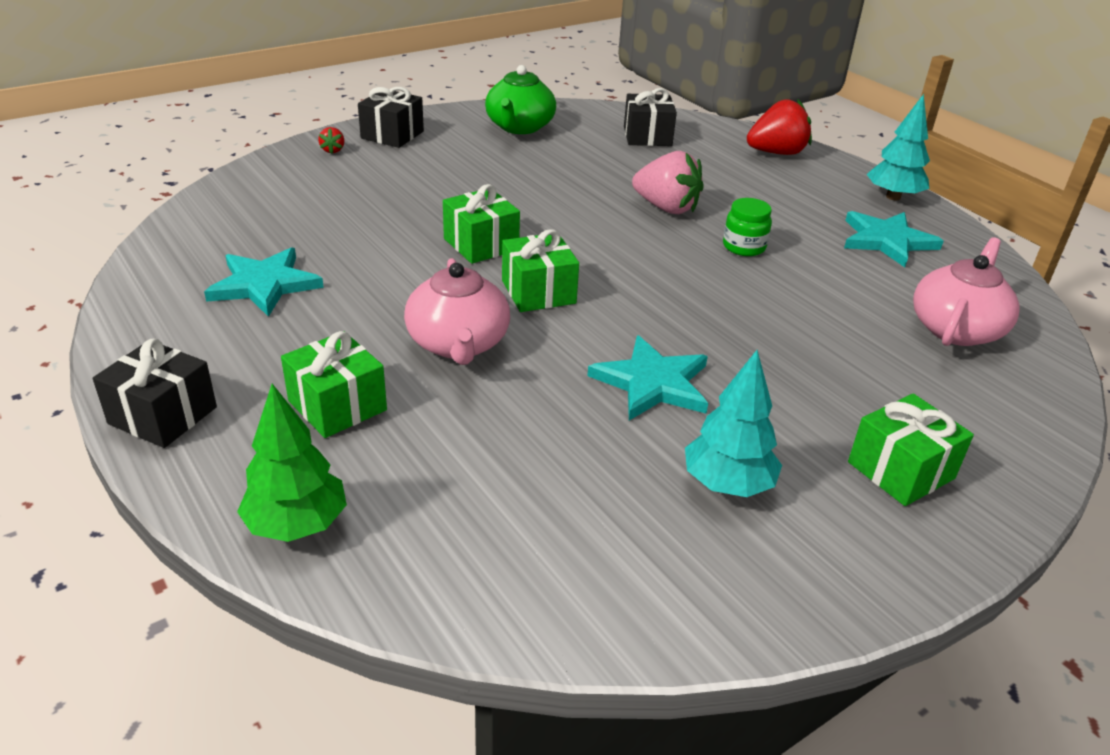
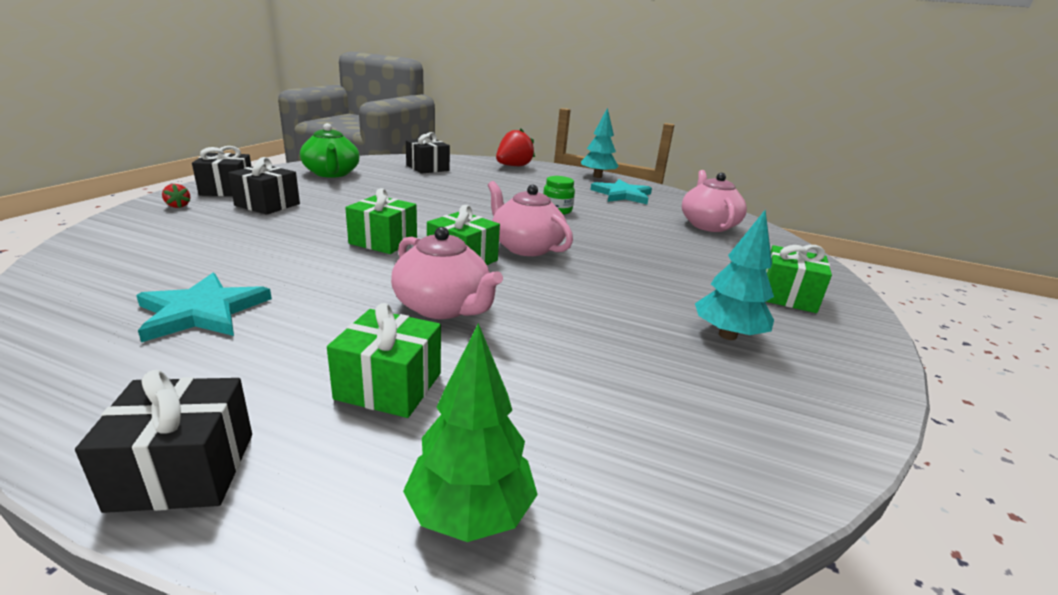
camera: 35 degrees left, 10 degrees down
turquoise star [587,335,708,421] -> none
pink strawberry [632,151,703,214] -> none
none -> black gift [228,157,300,215]
none -> pink teapot [488,181,573,256]

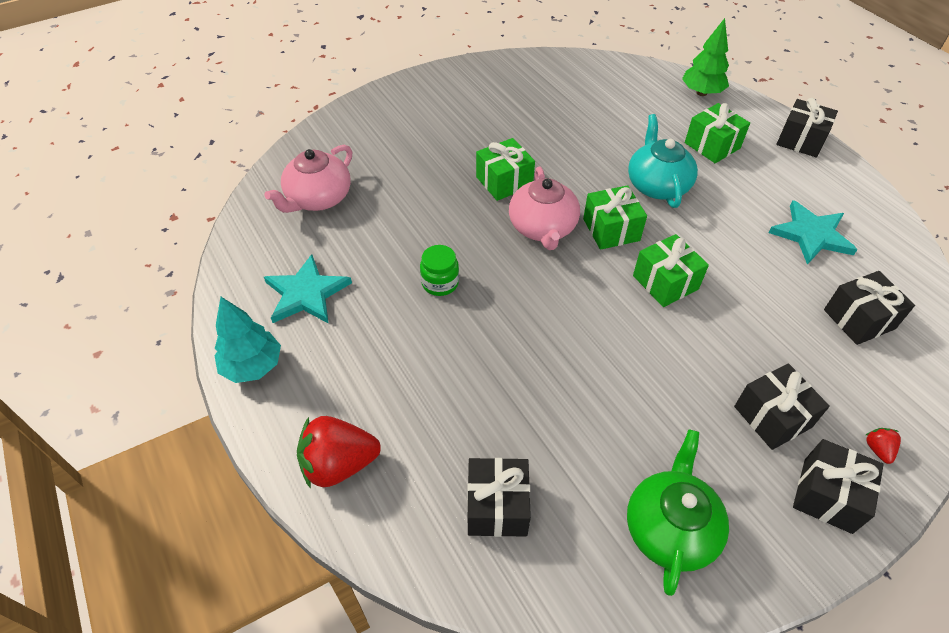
camera: 140 degrees left, 25 degrees up
pink teapot [391,227,503,319] -> turquoise teapot [628,114,698,208]
turquoise tree [695,210,774,340] -> none
green gift [766,245,832,313] -> green gift moved to [476,138,535,201]
none -> black gift [824,271,915,345]

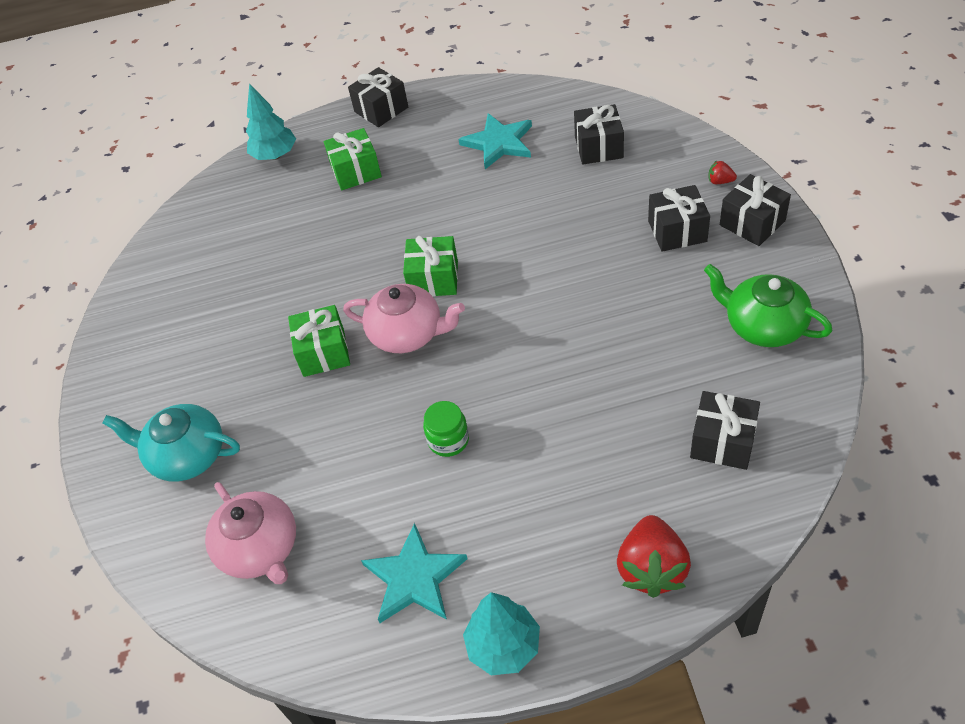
camera: 65 degrees left, 0 degrees up
turquoise teapot [628,114,698,208] -> turquoise teapot moved to [102,404,240,482]
green gift [633,234,709,307] -> none
green tree [682,18,729,96] -> turquoise tree [246,83,296,160]

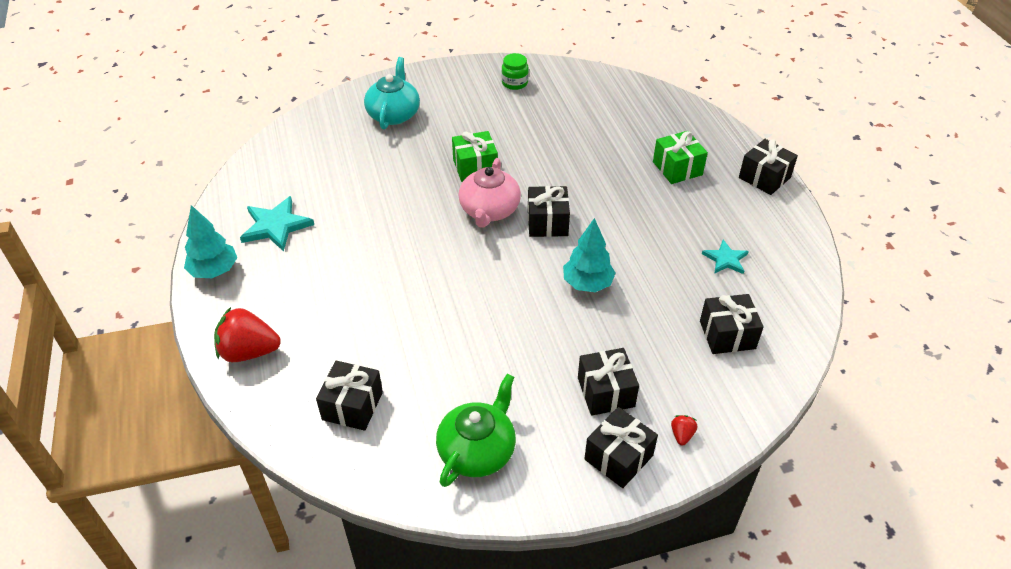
camera: 80 degrees right, 5 degrees down
pink teapot [205,482,296,584] -> none
turquoise tree [246,83,296,160] -> turquoise tree moved to [563,218,615,292]
green gift [403,236,458,297] -> black gift [528,186,570,237]
green jar [423,401,469,457] -> green jar moved to [502,53,529,90]
turquoise star [459,113,532,169] -> turquoise star [702,240,749,274], size x0.62

